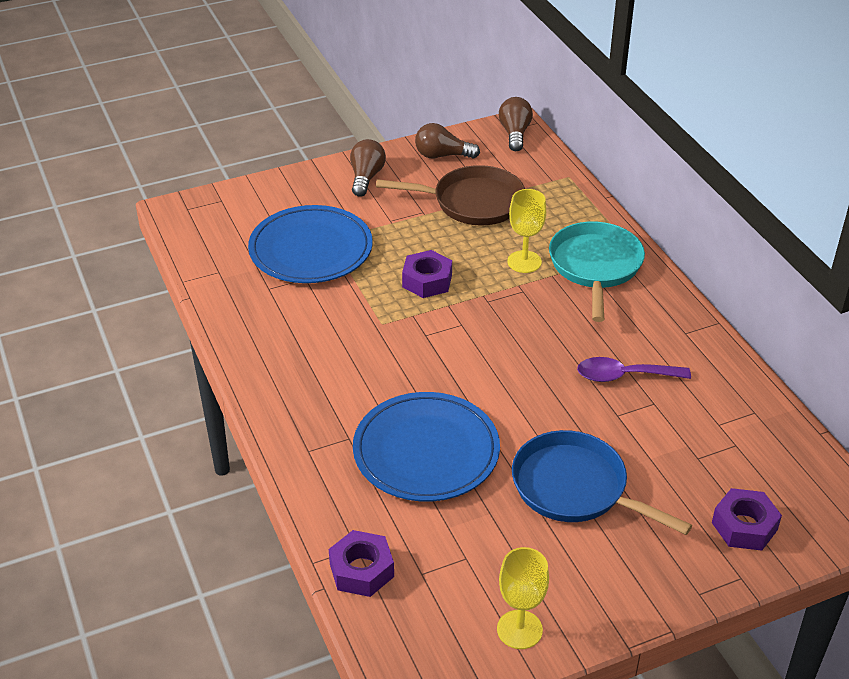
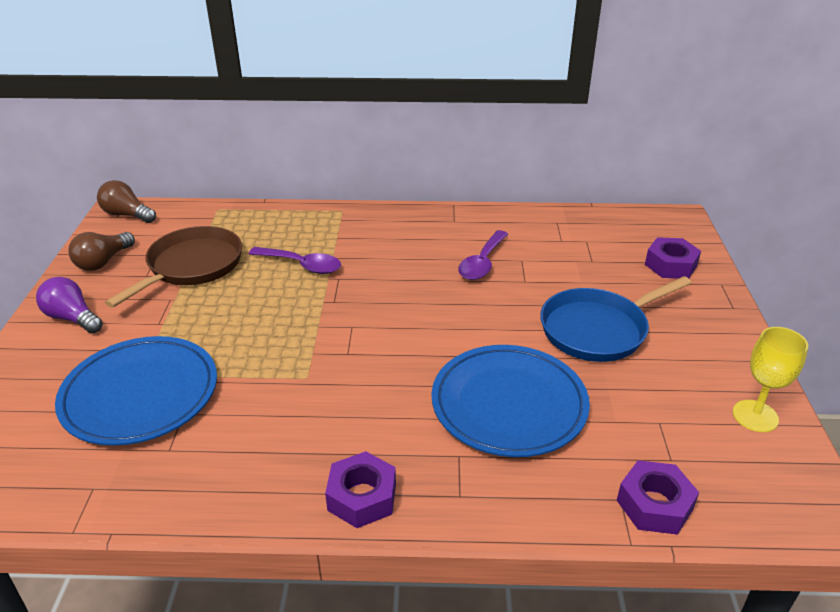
camera: 65 degrees left, 5 degrees down
brown light bulb [350,139,386,197] -> purple light bulb [36,277,103,334]
purple nut [402,250,452,298] -> purple nut moved to [325,451,396,528]
yellow goblet [507,189,546,273] -> purple spoon [249,247,341,274]
turquoise pan [549,221,645,322] -> none

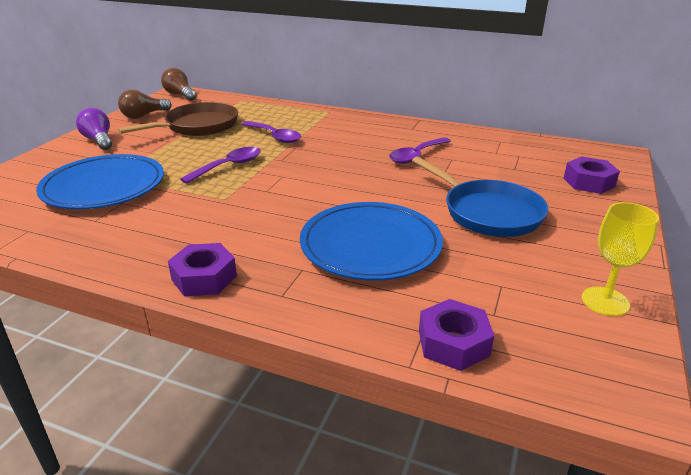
camera: 20 degrees right, 5 degrees down
blue pan [540,276,691,362] -> blue pan turned 120 degrees counterclockwise [412,157,548,237]
none -> purple spoon [180,147,261,184]

